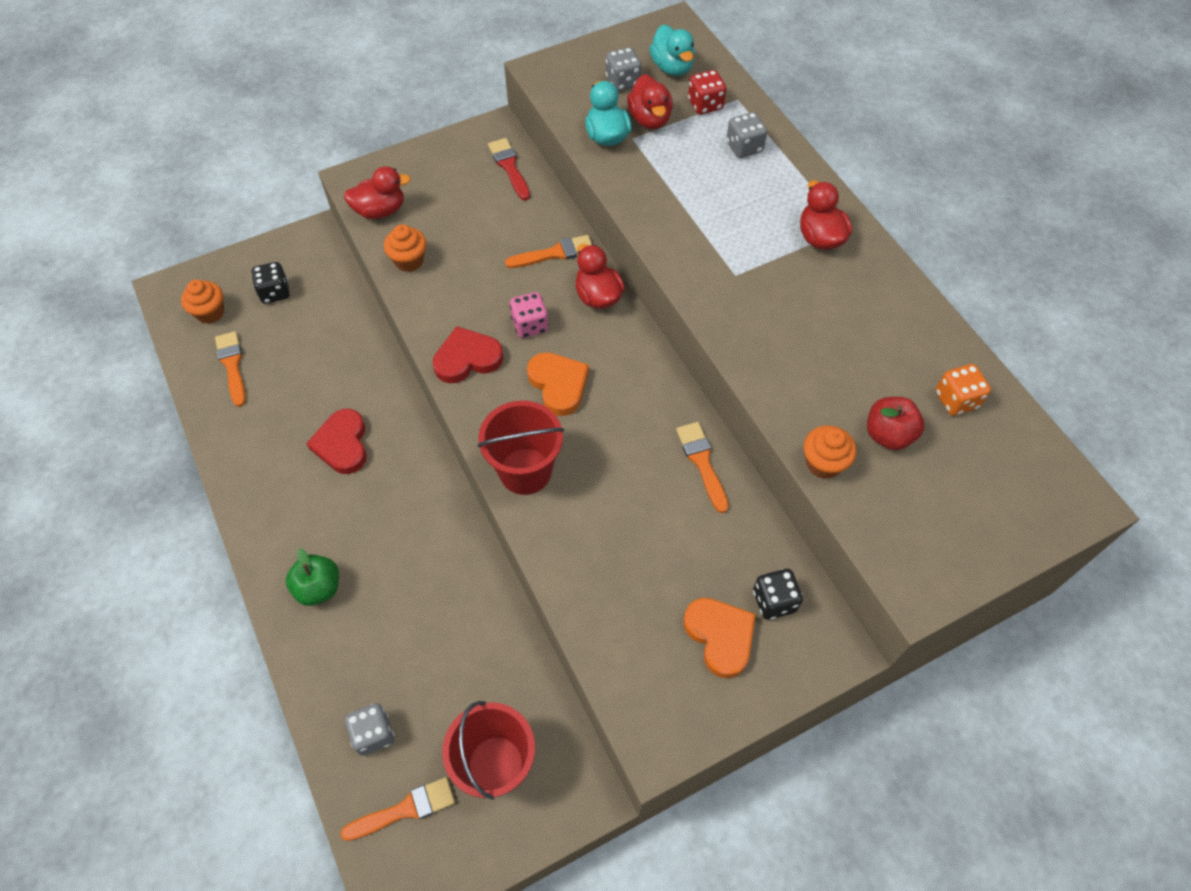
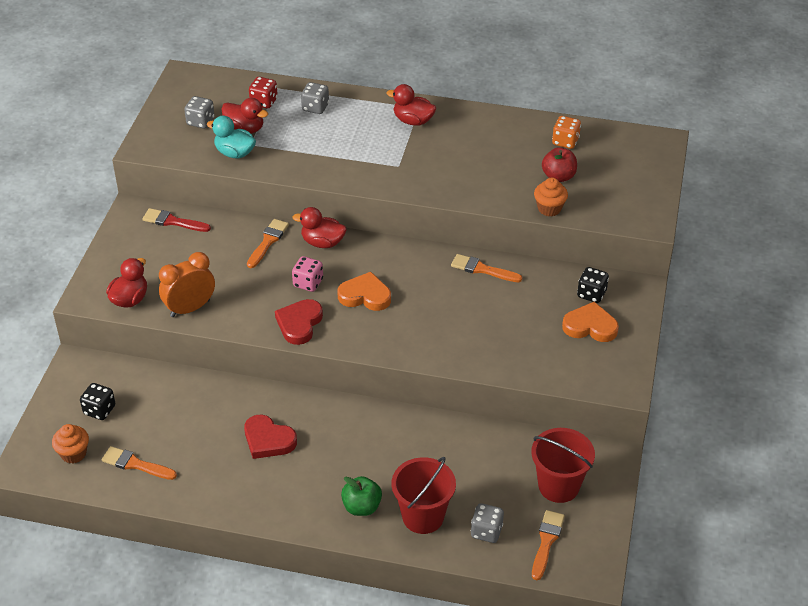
camera: 50 degrees left, 15 degrees down
orange cupcake [384,224,426,272] -> orange clock [159,252,215,317]
red bucket [477,401,564,495] -> red bucket moved to [392,457,456,534]
turquoise duck [649,25,695,76] -> none

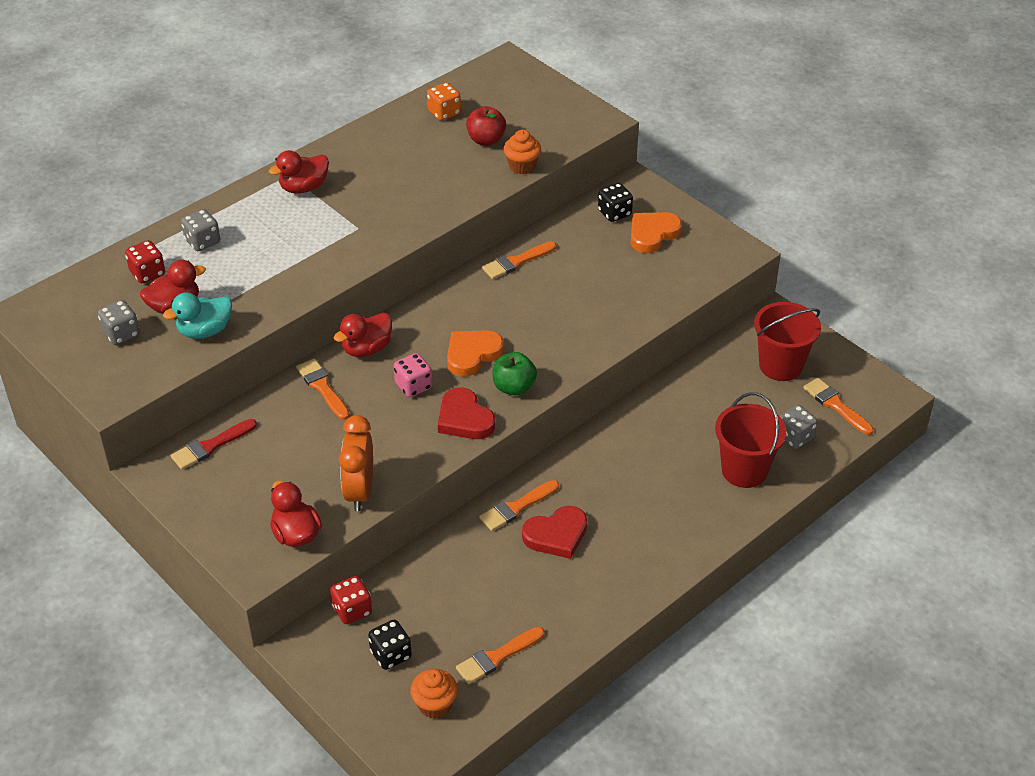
camera: 55 degrees left, 0 degrees up
green apple [341,476,382,516] -> green apple moved to [493,352,537,395]
none -> red dice [330,576,372,624]
none -> orange brush [479,480,559,531]

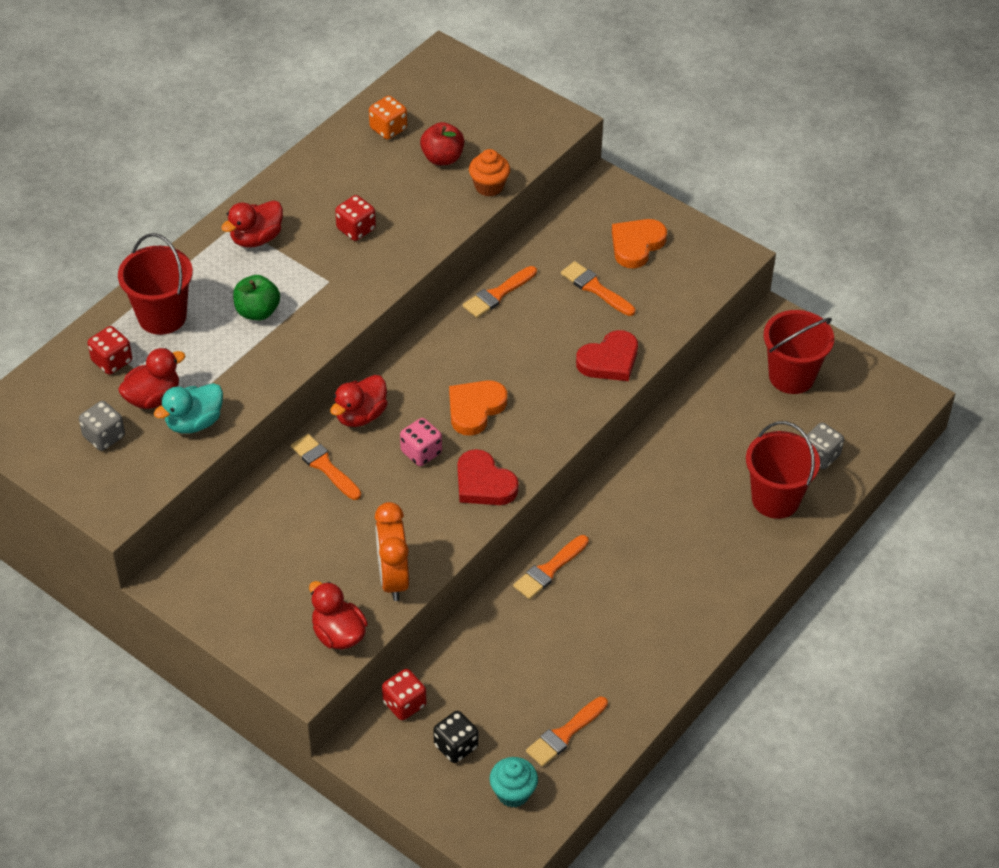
camera: 10 degrees left, 5 degrees up
red brush [171,419,257,470] -> none
grey dice [181,209,220,251] -> red bucket [118,233,193,335]
orange cupcake [410,669,458,719] -> turquoise cupcake [490,757,538,807]
green apple [493,352,537,395] -> green apple moved to [233,275,280,320]
red heart [522,506,587,559] -> red heart moved to [576,330,638,381]
black dice [598,183,633,222] -> none
orange brush [803,378,874,435] -> orange brush moved to [561,261,635,316]
none -> red dice [335,195,376,241]

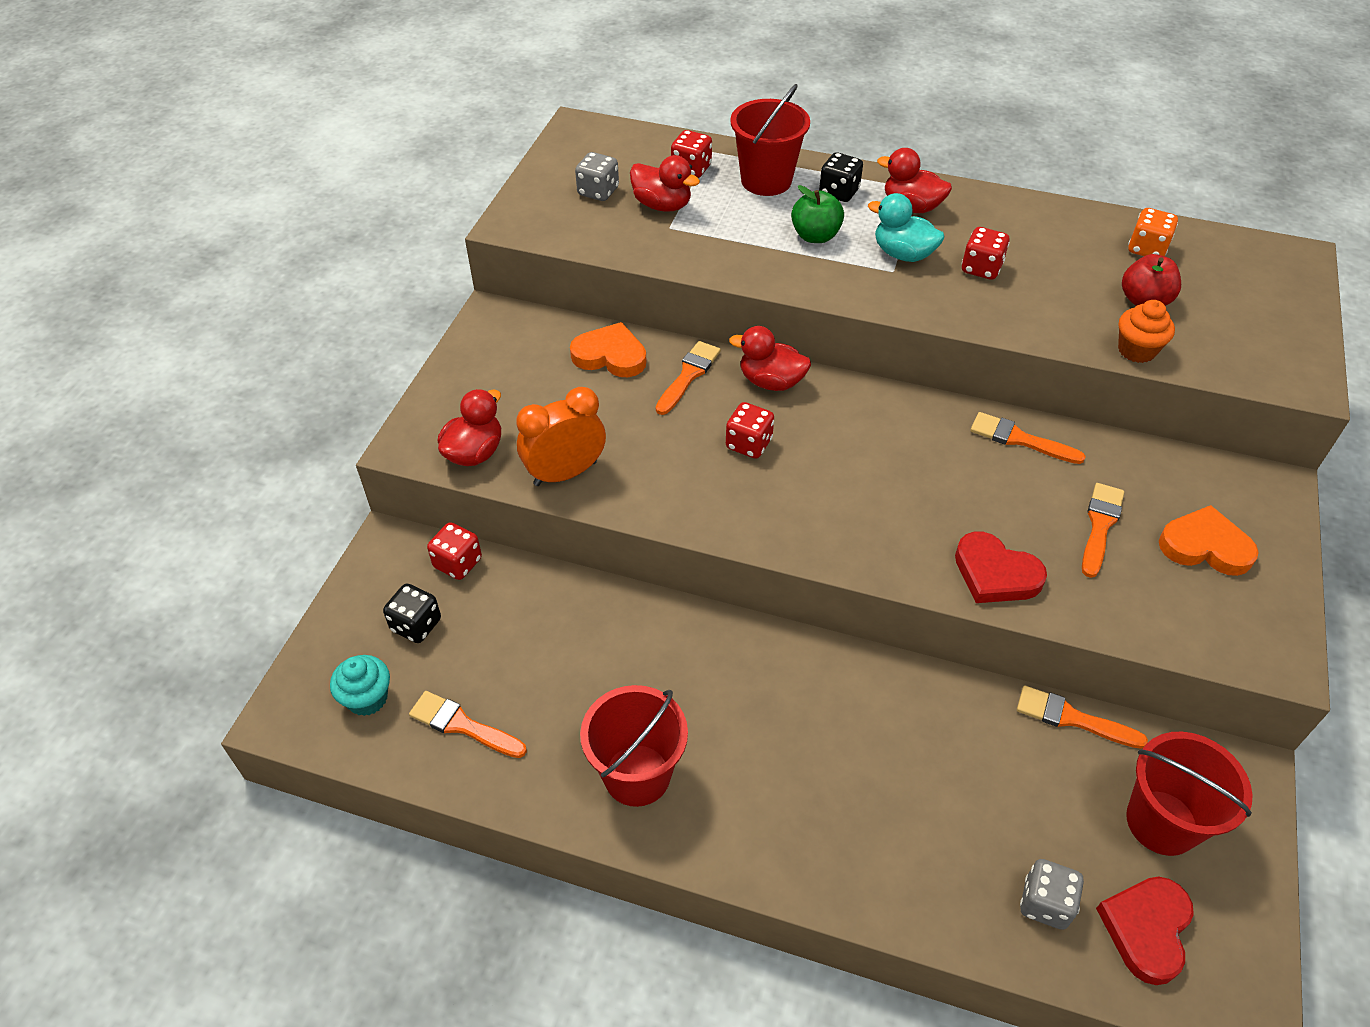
camera: 70 degrees right, 0 degrees up
turquoise duck [154,383,223,434] -> turquoise duck moved to [868,193,944,262]
pink dice [400,418,442,466] -> red dice [726,402,774,459]
orange heart [449,380,507,436] -> orange heart moved to [570,322,647,377]
red heart [458,449,519,505] -> red heart moved to [1096,876,1194,985]
orange brush [513,535,589,599] -> orange brush moved to [1017,685,1148,749]
red bucket [746,421,820,519] -> red bucket moved to [580,685,688,807]
none -> black dice [819,152,863,202]

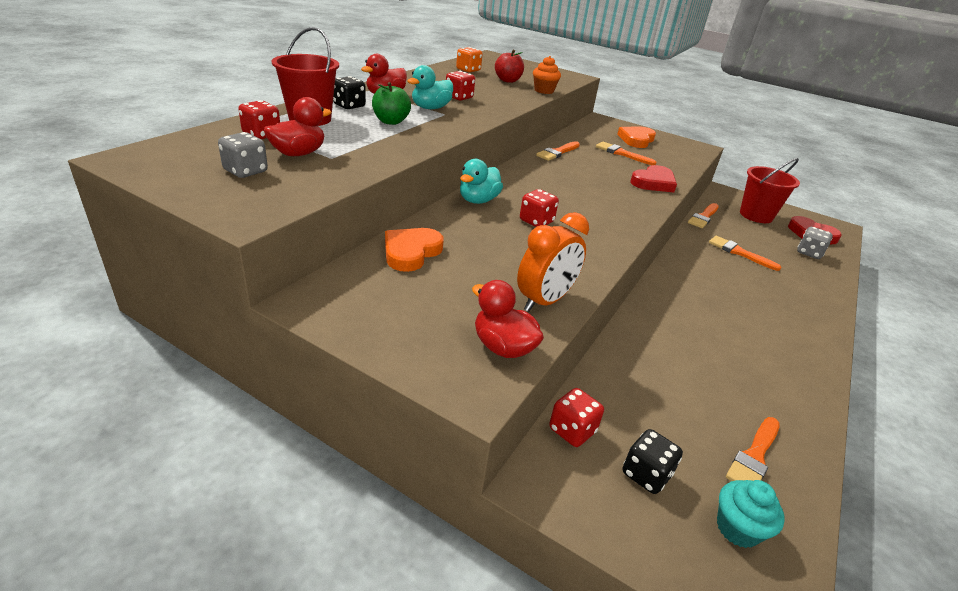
camera: 80 degrees left, 15 degrees down
orange clock [516,387,606,486] -> orange clock turned 120 degrees counterclockwise [517,212,589,312]
red bucket [580,685,688,807] -> none
orange brush [656,341,721,415] -> orange brush moved to [709,236,781,271]
red duck [729,326,811,391] -> turquoise duck [460,159,503,204]

